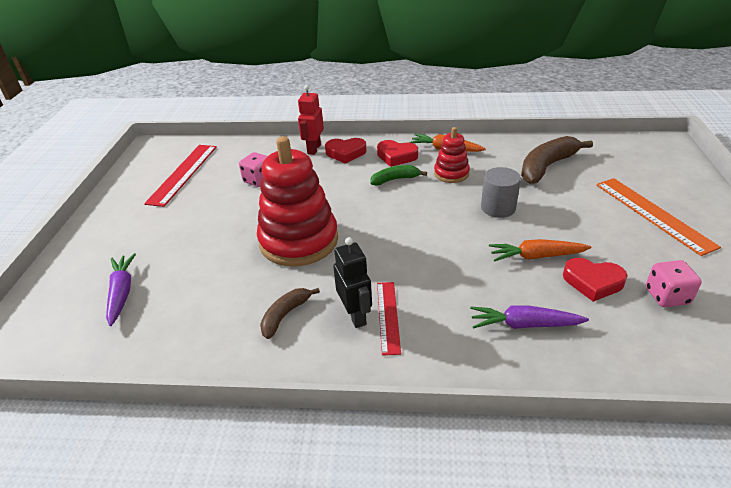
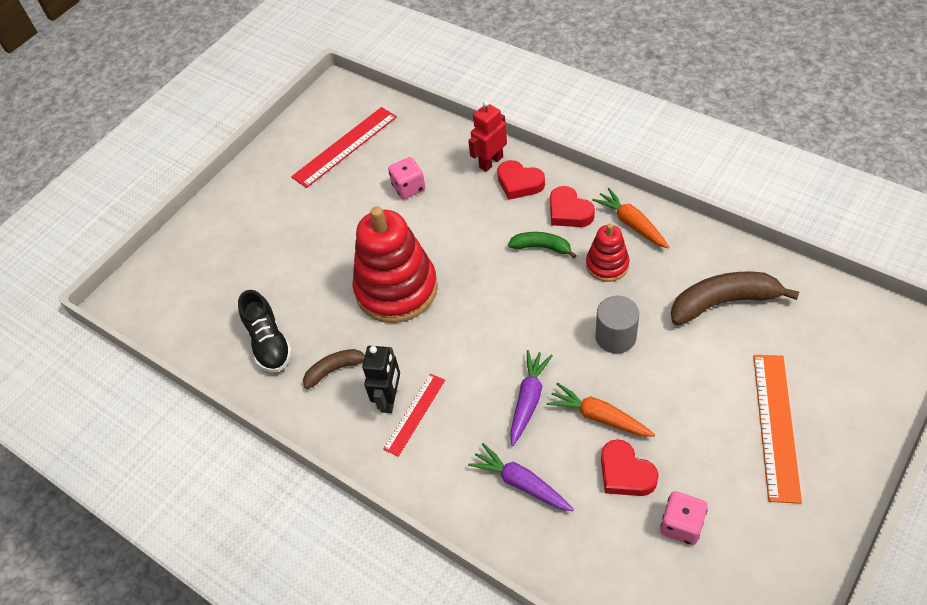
camera: 35 degrees right, 15 degrees up
purple carrot [106,253,136,326] -> purple carrot moved to [510,350,553,446]
none -> black shoe [238,290,293,373]

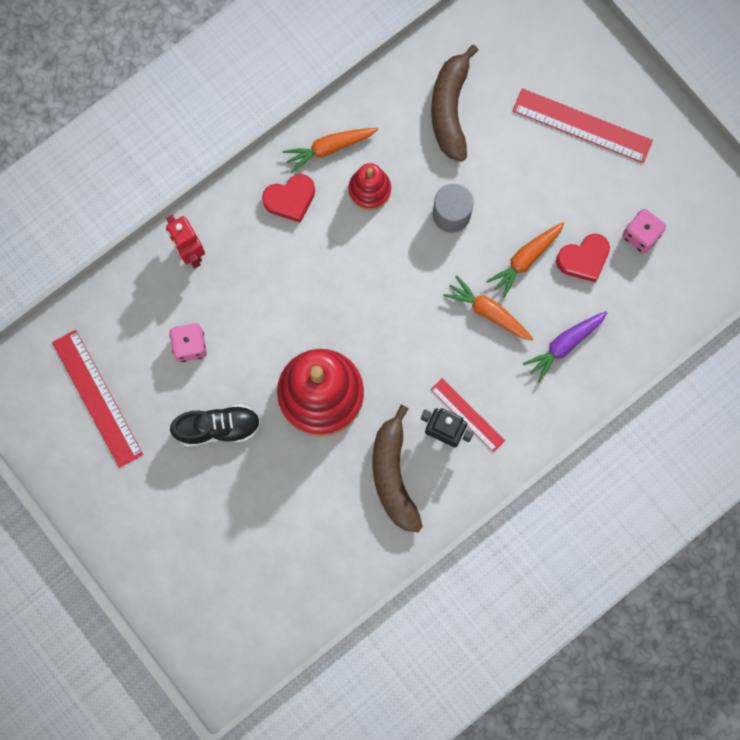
camera: 80 degrees left, 25 degrees up
black shoe [238,290,293,373] -> black shoe moved to [170,404,261,447]
brown banana [303,349,365,389] -> brown banana [373,405,423,532], size x1.74
red heart [497,160,545,200] -> none
green banana [508,232,577,258] -> none
purple carrot [510,350,553,446] -> orange carrot [443,275,533,341]
orange ruler [753,355,802,504] -> red ruler [512,88,653,163]

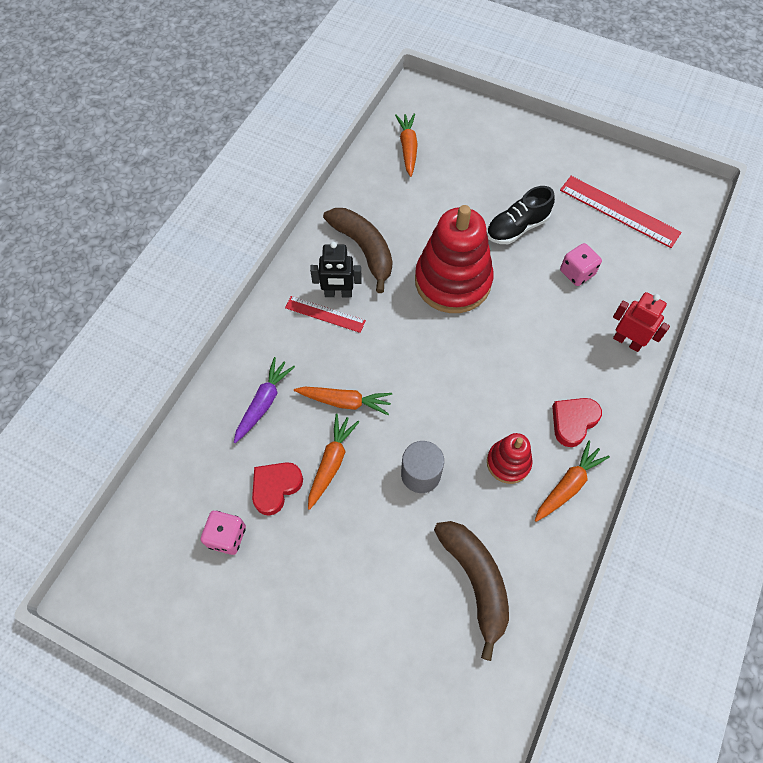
camera: 155 degrees right, 15 degrees down
red ruler [512,88,653,163] -> none
none -> orange carrot [395,113,418,177]

